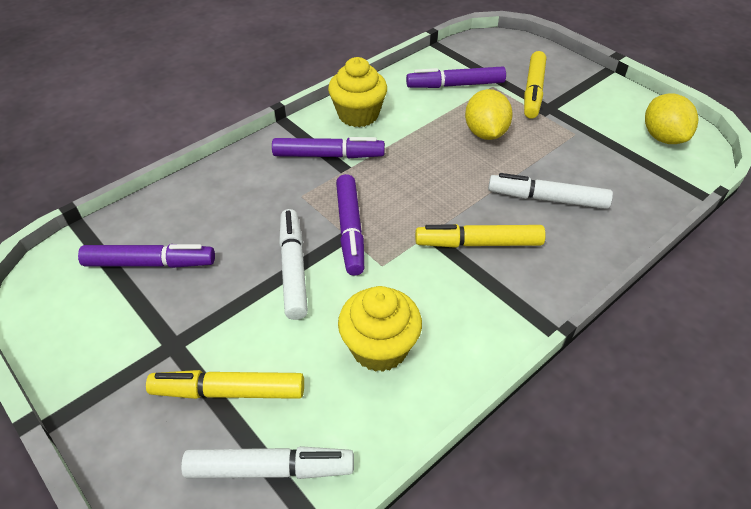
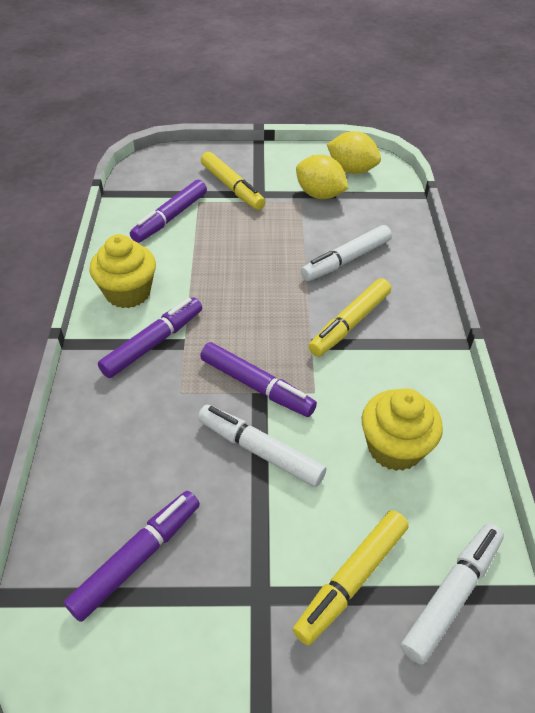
camera: 50 degrees left, 0 degrees up
yellow lemon [465,89,513,140] -> yellow lemon moved to [296,155,349,199]

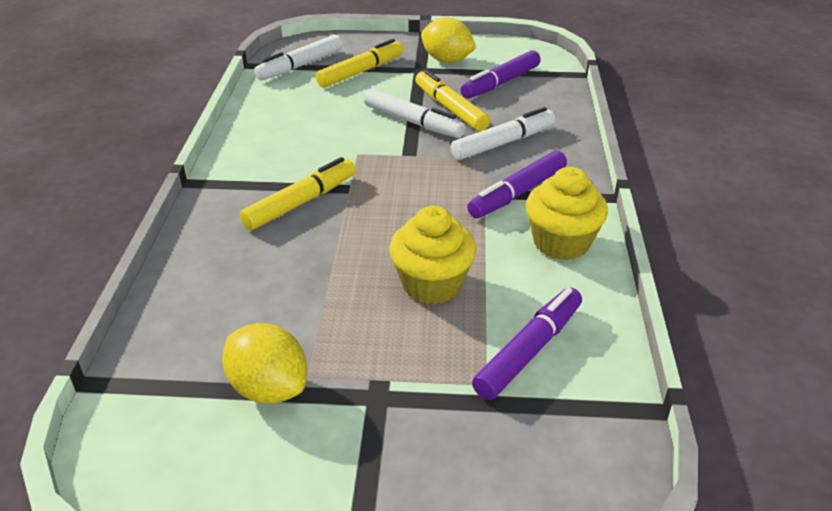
camera: 175 degrees left, 10 degrees down
purple marker [200,342,317,417] -> none
yellow marker [201,152,265,210] -> yellow marker moved to [415,69,490,131]
white marker [301,225,392,281] -> white marker moved to [451,107,555,160]
yellow lemon [327,131,381,174] -> yellow lemon moved to [421,17,476,63]
yellow cupcake [362,388,443,471] -> yellow cupcake moved to [389,206,476,304]

